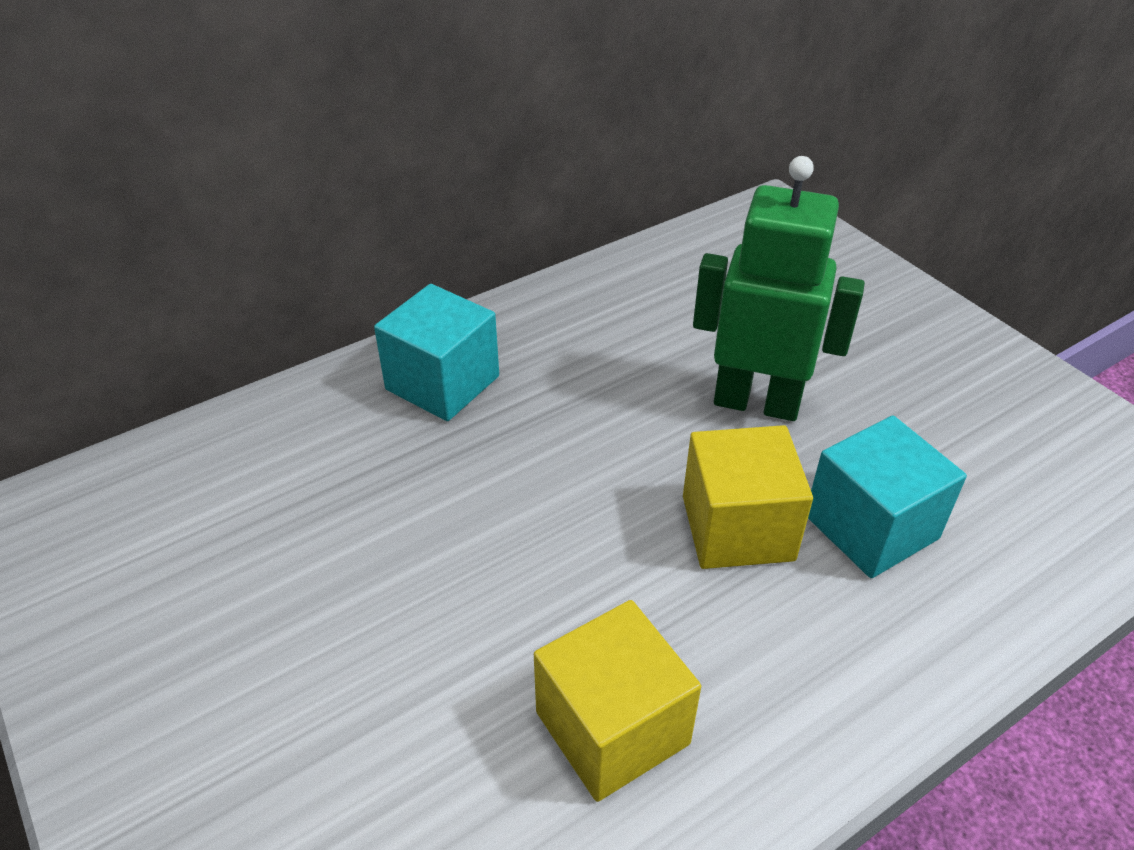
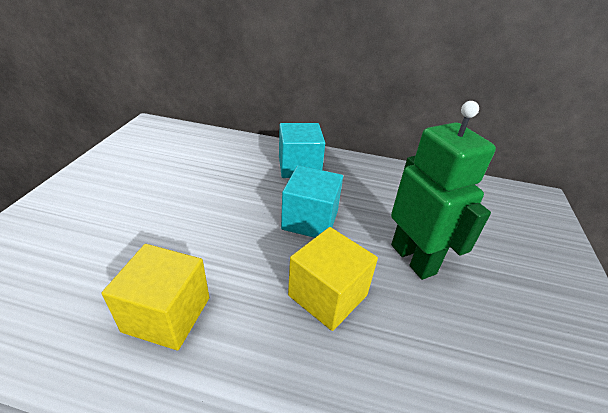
camera: 45 degrees right, 5 degrees down
turquoise cube [808,415,967,578] -> turquoise cube moved to [281,165,343,238]

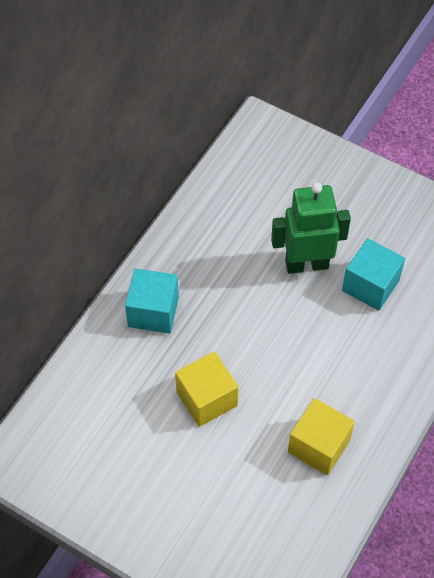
camera: 70 degrees left, 20 degrees up
turquoise cube [281,165,343,238] -> turquoise cube moved to [342,238,405,311]
yellow cube [288,227,378,331] -> yellow cube moved to [175,351,238,427]

